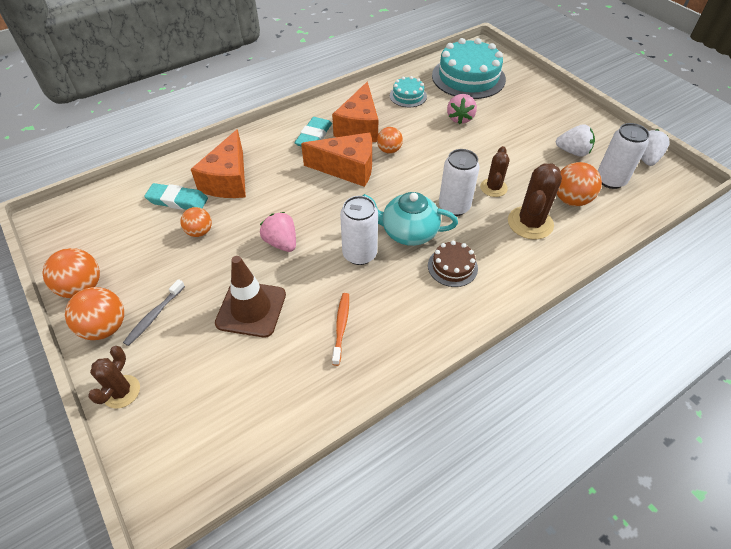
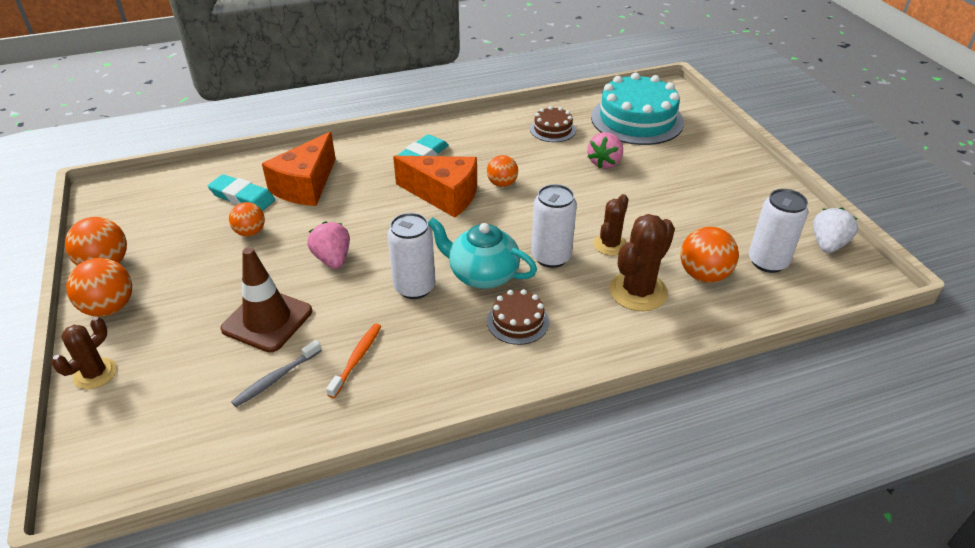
camera: 15 degrees right, 10 degrees down
grey toothbrush [123,279,185,346] -> grey toothbrush moved to [231,340,322,407]
orange cheese [332,81,378,142] -> none
turquoise cake [390,76,427,107] -> brown cake [530,106,576,142]
white strawberry [556,124,595,157] -> none

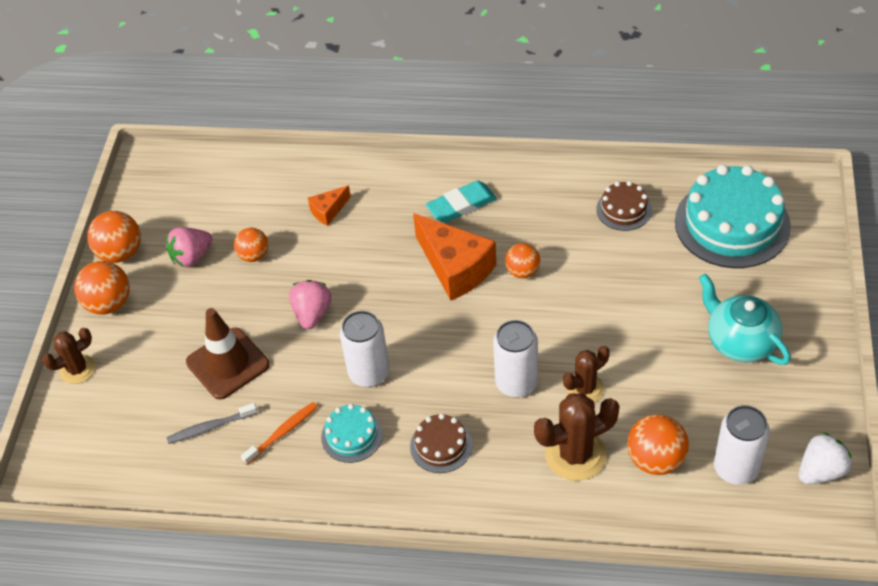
camera: 30 degrees right, 10 degrees up
turquoise eraser [208,174,275,211] -> none
orange cheese [262,132,336,206] -> orange cheese [308,186,351,226], size x0.49
turquoise teapot [428,217,537,289] -> turquoise teapot moved to [699,274,791,365]
pink strawberry [587,132,623,169] -> pink strawberry moved to [166,227,212,267]
none -> turquoise cake [321,404,383,463]

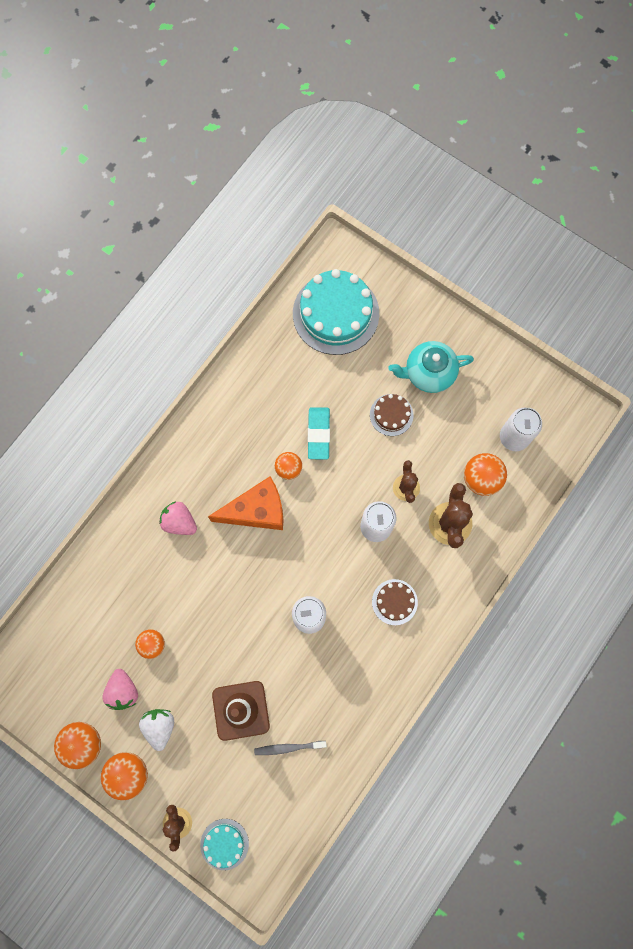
camera: 65 degrees left, 25 degrees up
grey toothbrush [166,403,258,444] -> grey toothbrush turned 75 degrees clockwise [254,741,327,755]
orange toothbrush [241,402,318,465] -> none
pink strawberry [289,280,331,329] -> pink strawberry moved to [159,502,197,535]
orange cheese [308,186,351,226] -> none
turquoise cake [321,404,383,463] -> turquoise cake moved to [200,819,249,870]
turquoise eraser [426,181,497,223] -> turquoise eraser moved to [308,407,330,460]
brown cake [596,181,652,231] -> brown cake moved to [370,394,414,436]
white strawberry [799,432,852,484] -> white strawberry moved to [139,709,174,751]

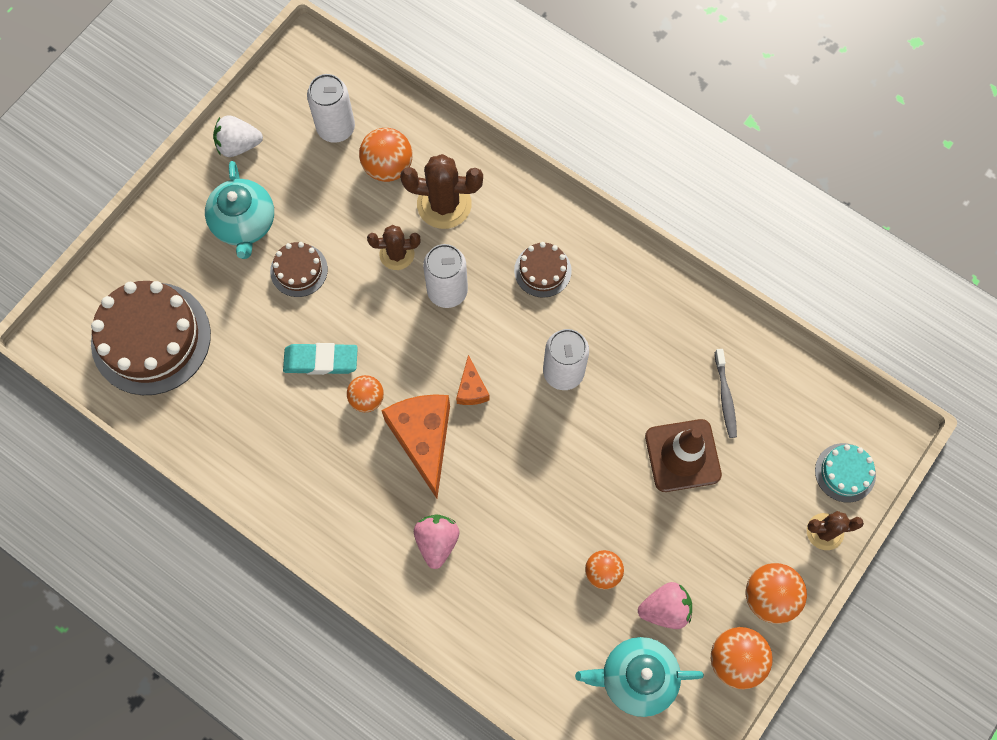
camera: 90 degrees left, 5 degrees down
white strawberry [139,709,174,751] -> white strawberry moved to [213,115,263,157]
pink strawberry [159,502,197,535] -> pink strawberry turned 150 degrees clockwise [414,514,459,569]
turquoise cake [293,269,379,355] -> brown cake [91,281,211,395]
none -> orange cheese [456,355,490,405]
none -> turquoise teapot [575,637,704,717]

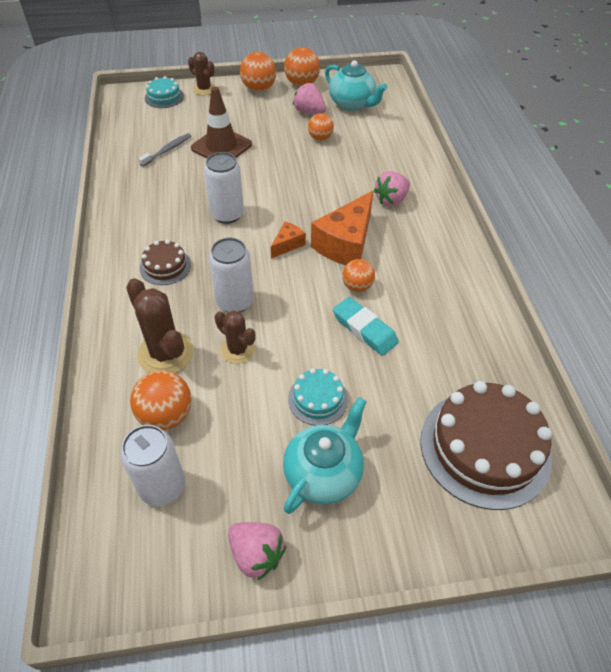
camera: 135 degrees left, 20 degrees down
white strawberry [213,115,263,157] -> pink strawberry [228,522,286,580]
brown cake [270,242,328,297] -> turquoise cake [288,368,348,425]

